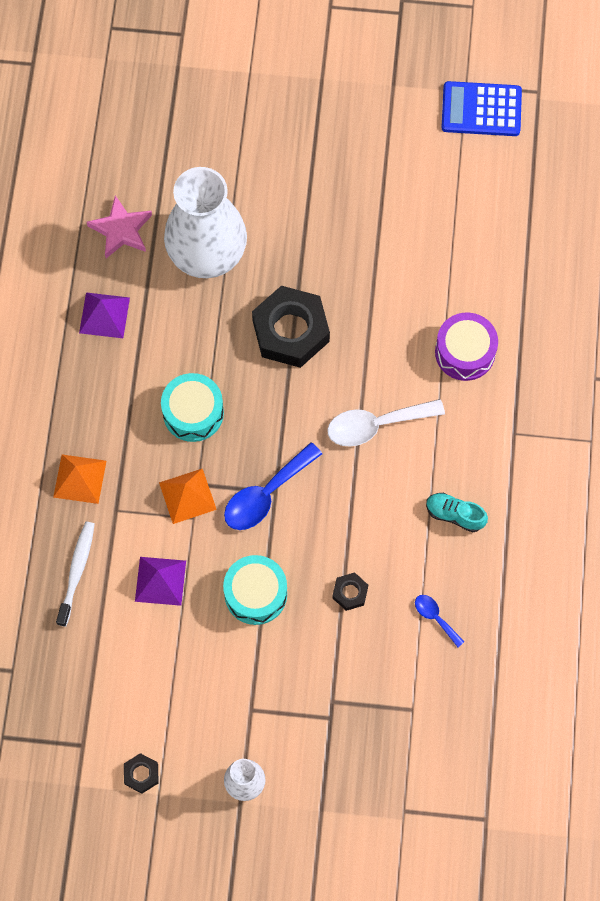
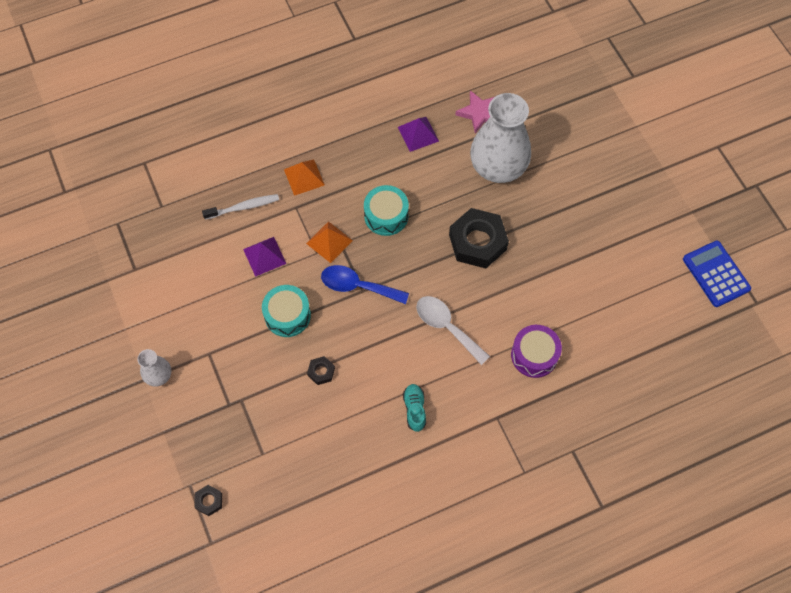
camera: 60 degrees right, 5 degrees down
black nut [124,753,158,794] -> black nut moved to [194,485,222,516]
blue spoon [415,595,464,647] -> none

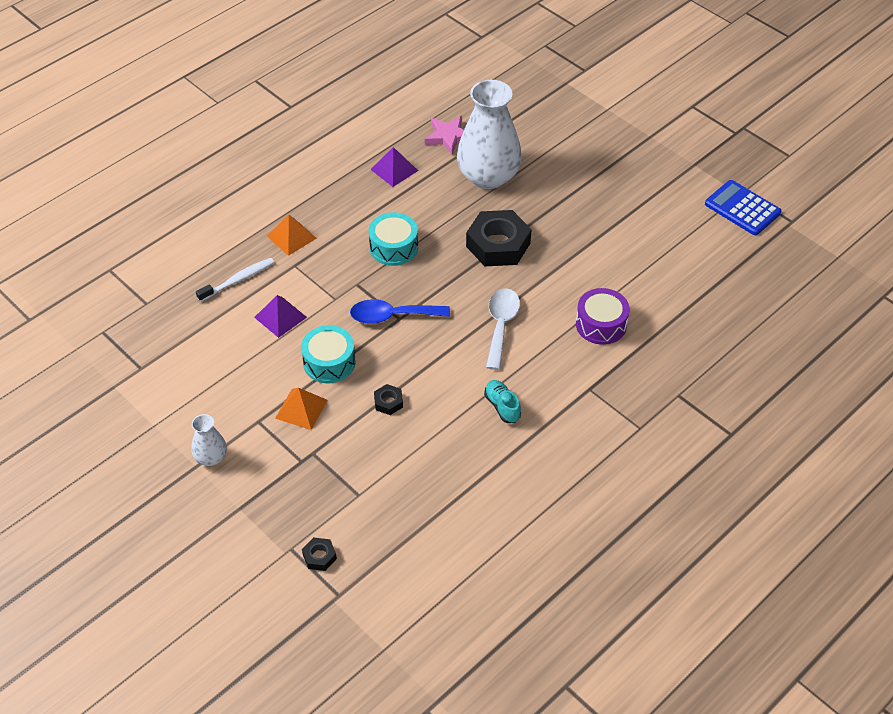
camera: 20 degrees left, 15 degrees down
orange pyramid [306,221,353,263] -> orange pyramid moved to [275,388,328,430]
white spoon [416,296,490,365] -> white spoon turned 75 degrees clockwise [486,288,520,370]

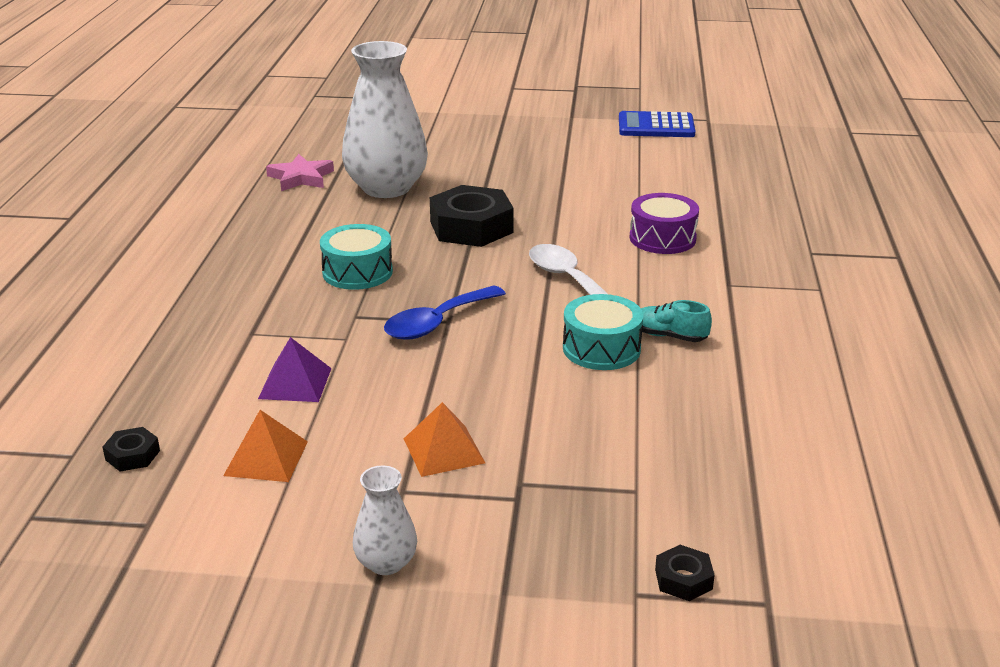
camera: 40 degrees left, 20 degrees down
white toothbrush [196,258,274,302] -> none
orange pyramid [267,215,317,256] -> orange pyramid moved to [223,410,308,482]
turquoise drum [301,325,356,383] -> turquoise drum moved to [563,294,643,370]
purple pyramid [370,147,418,187] -> none
black nut [374,384,403,415] -> black nut moved to [103,427,160,471]

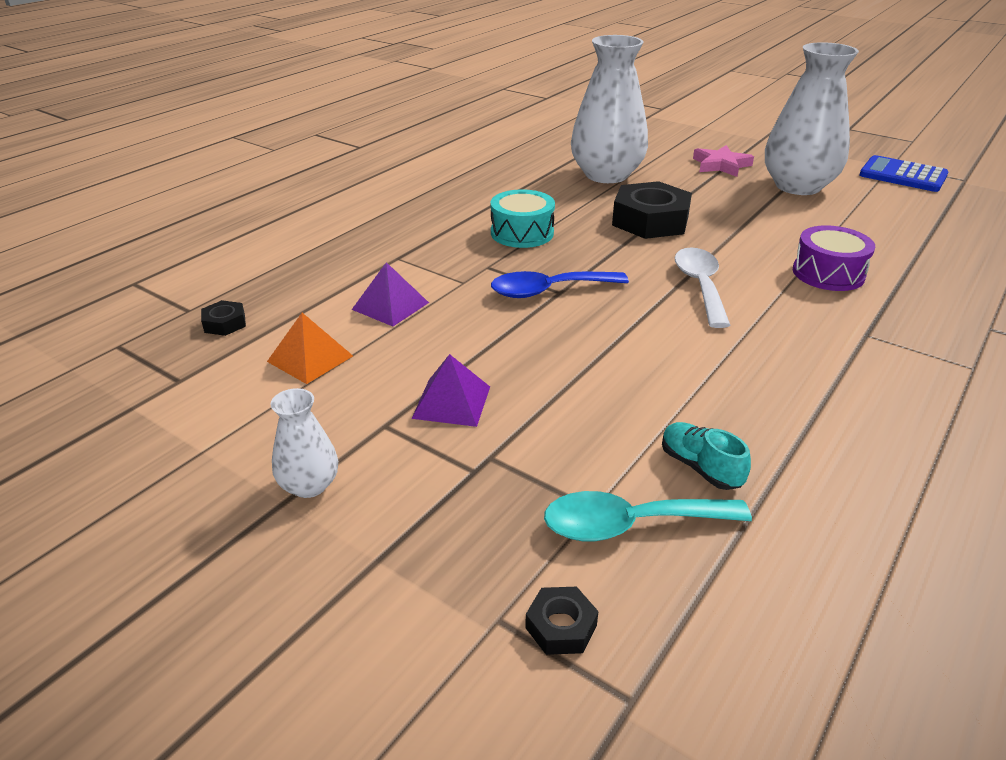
camera: 30 degrees right, 5 degrees up
pink star [266,154,334,191] -> pink star moved to [693,145,754,177]
orange pyramid [404,402,485,477] -> purple pyramid [412,354,490,427]
turquoise drum [563,294,643,370] -> none
turquoise shoe [641,300,712,342] -> turquoise shoe moved to [662,422,751,490]
none -> turquoise spoon [544,491,752,541]
none -> white vase [765,42,859,195]

